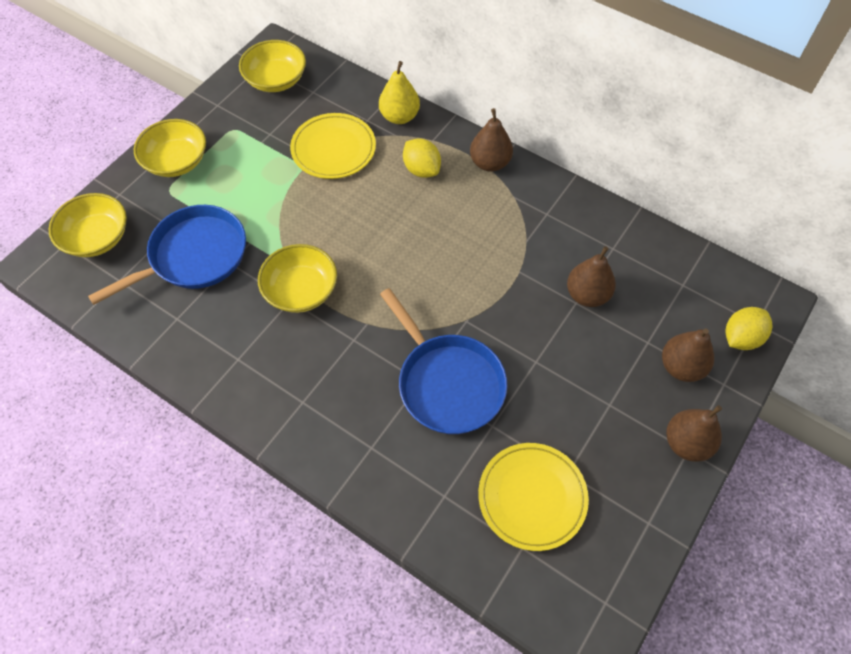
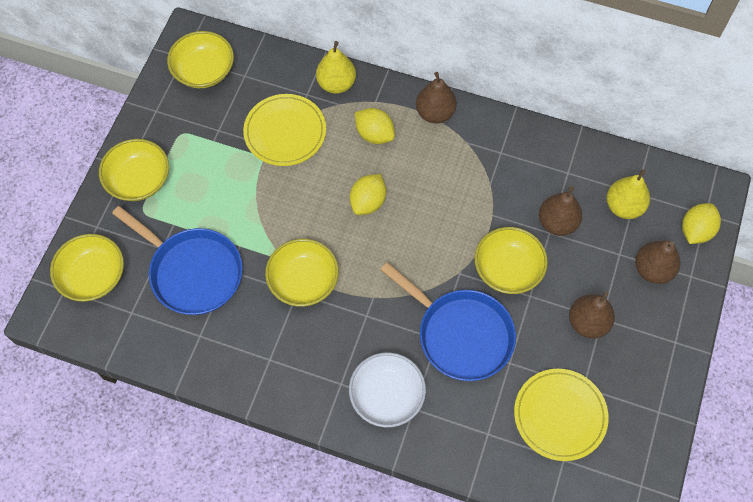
camera: 15 degrees left, 5 degrees up
blue pan [88,205,246,305] -> blue pan turned 90 degrees clockwise [112,206,243,315]
brown pear [666,405,722,462] -> brown pear moved to [569,292,615,338]
none -> white bowl [349,352,426,427]
none -> yellow lemon [350,174,386,215]
none -> yellow bowl [475,227,548,294]
none -> yellow pear [607,169,650,219]

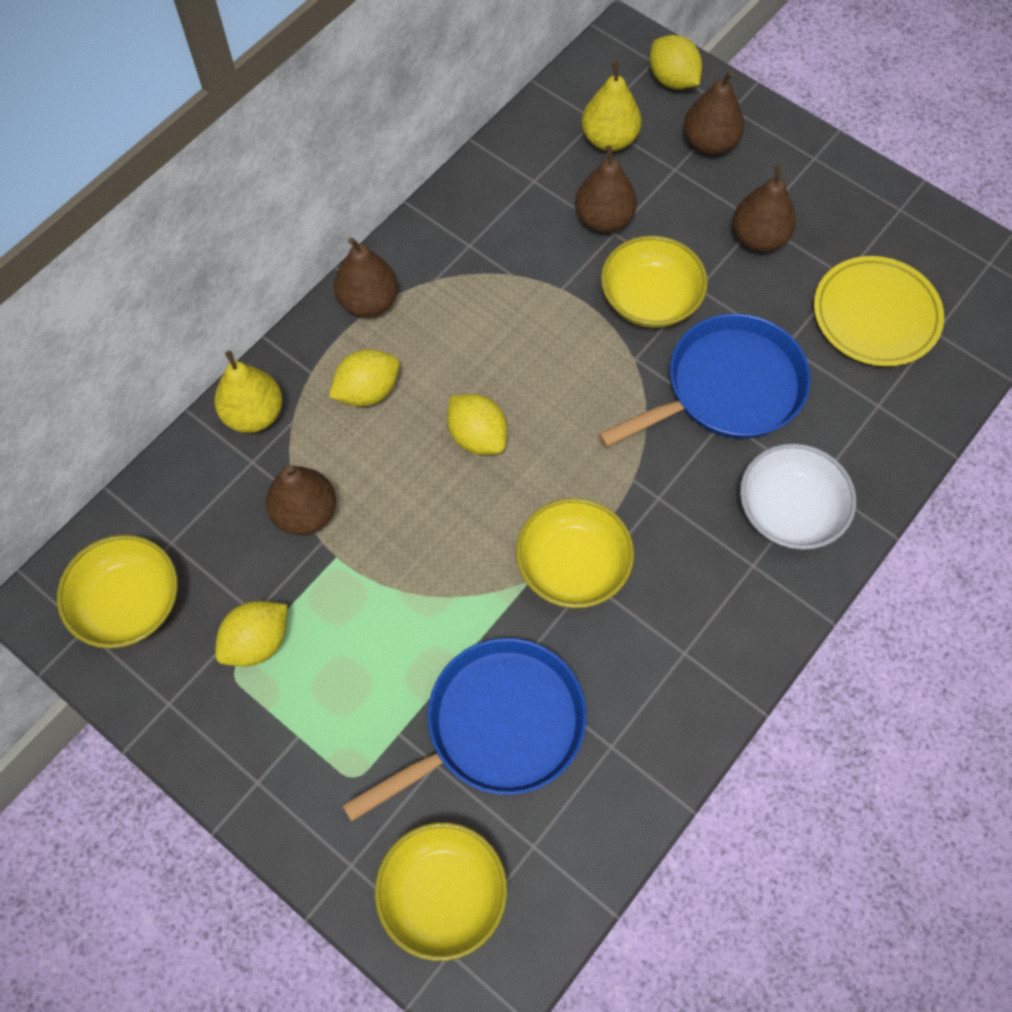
camera: 70 degrees left, 0 degrees up
yellow bowl [99,139,169,201] -> none
yellow plate [243,94,326,166] -> brown pear [266,465,336,535]
none -> yellow lemon [215,601,287,667]

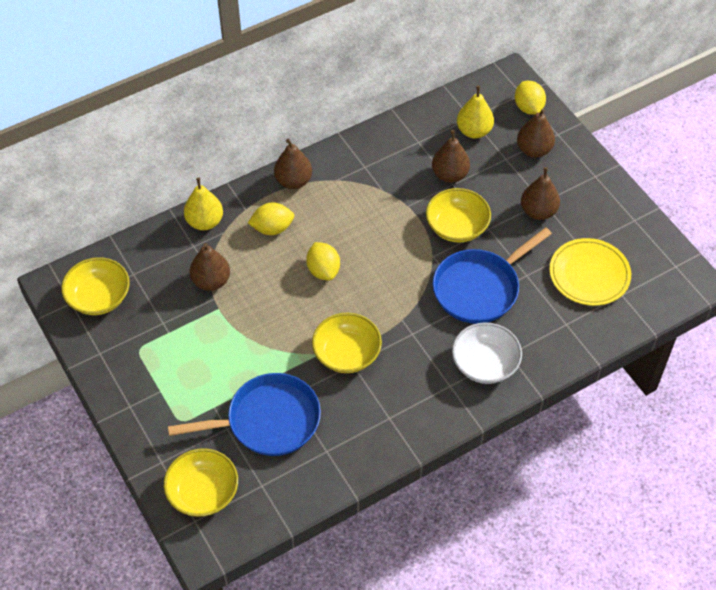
camera: 20 degrees right, 10 degrees down
yellow lemon [215,601,287,667] -> none
blue pan [598,313,811,447] -> blue pan turned 150 degrees clockwise [433,227,552,324]

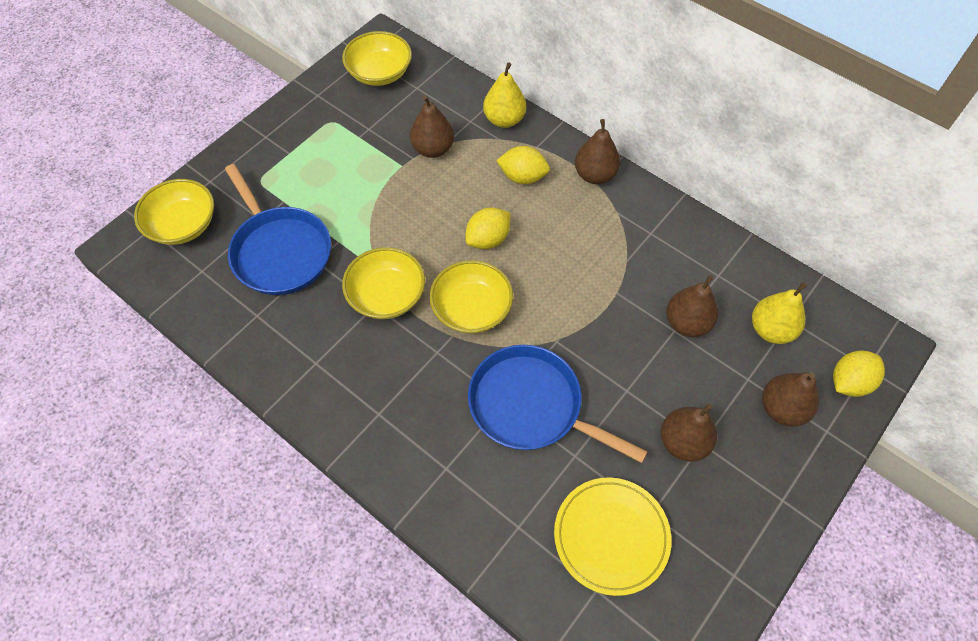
camera: 70 degrees right, 5 degrees up
yellow lemon [248,202,294,235] -> yellow lemon turned 45 degrees counterclockwise [496,146,550,184]
yellow bowl [426,188,491,242] -> yellow bowl moved to [430,260,513,334]
white bowl [452,322,522,384] -> none

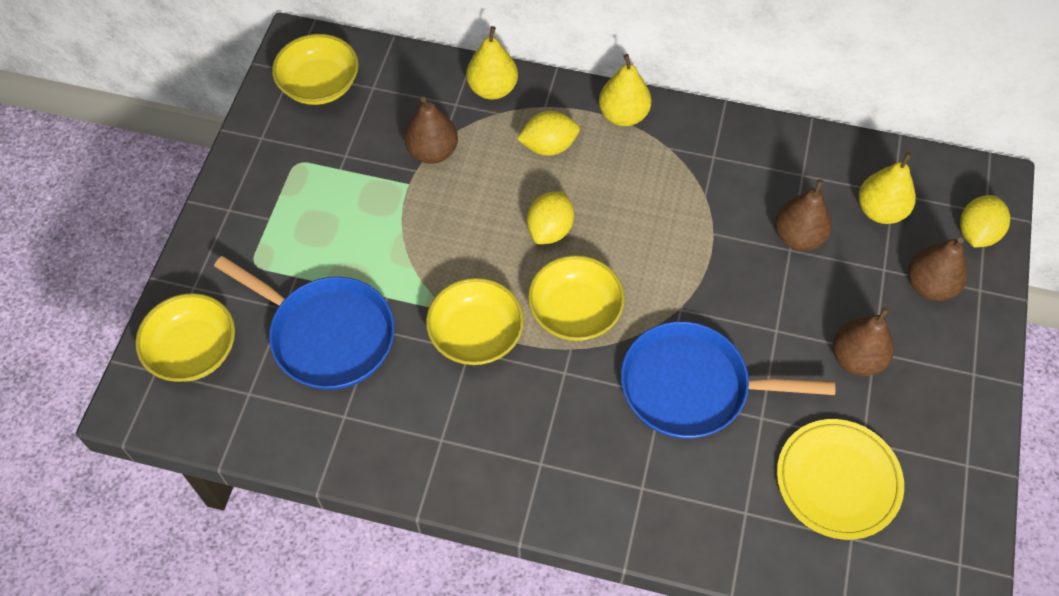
camera: 25 degrees left, 0 degrees up
brown pear [575,119,620,184] -> yellow pear [599,54,651,126]

